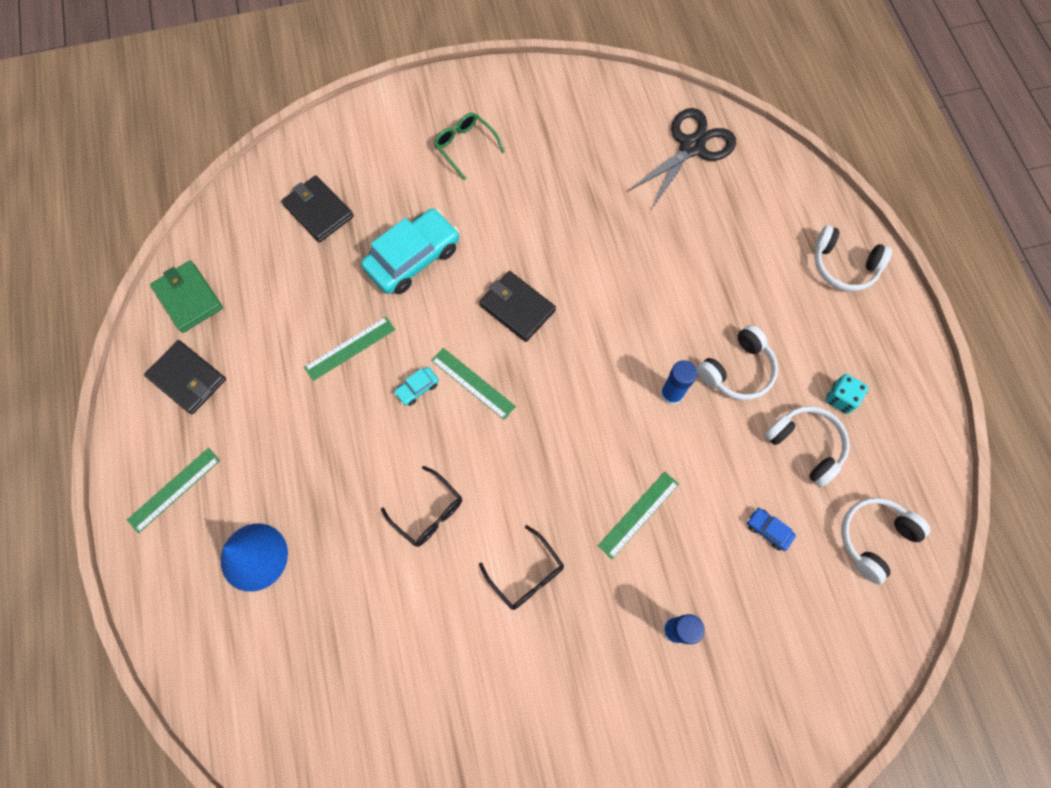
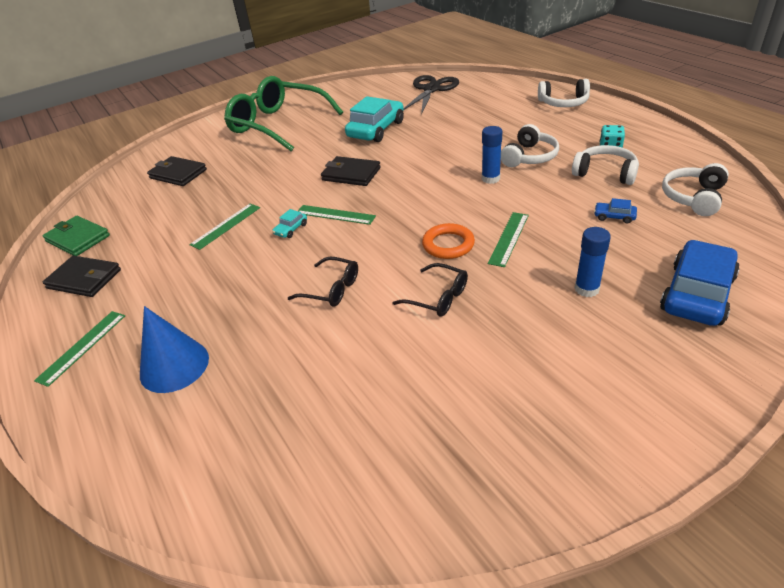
camera: 15 degrees left, 30 degrees down
turquoise car [361,209,459,294] -> turquoise car moved to [345,96,404,142]
green glasses [434,113,505,180] -> green glasses [224,76,343,151], size x2.25
none -> orange ring [422,223,475,259]
none -> blue car [660,240,740,326]

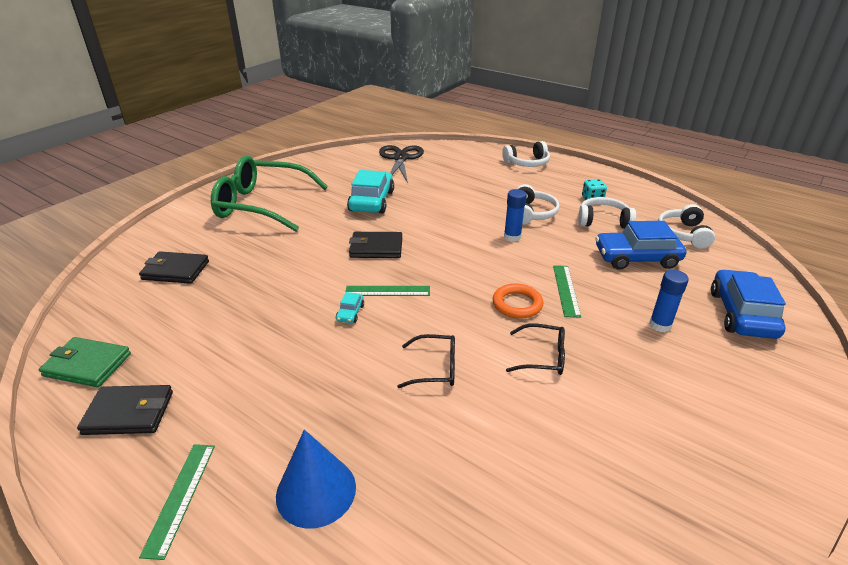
camera: 25 degrees left, 5 degrees down
green ruler [189,204,260,250] -> none
blue car [594,198,637,224] -> blue car [595,221,686,270], size x2.34

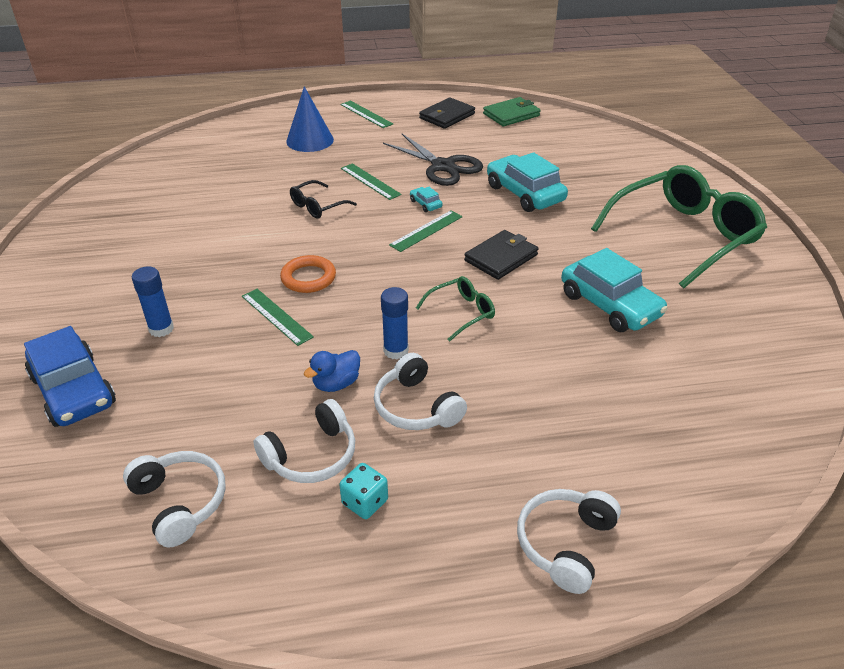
camera: 135 degrees right, 5 degrees up
black wallet [139,251,209,284] -> none
black scissors [379,145,424,183] -> black scissors moved to [383,134,483,186]
black glasses [506,323,565,375] -> none
blue car [595,221,686,270] -> none
none -> blue duck [304,350,360,392]
none -> green ruler [341,163,402,200]
none -> green glasses [416,276,495,342]
none -> turquoise car [487,152,568,212]

